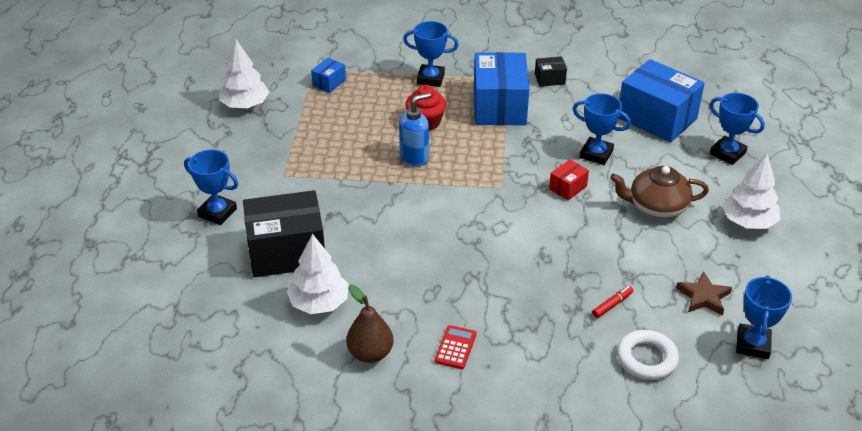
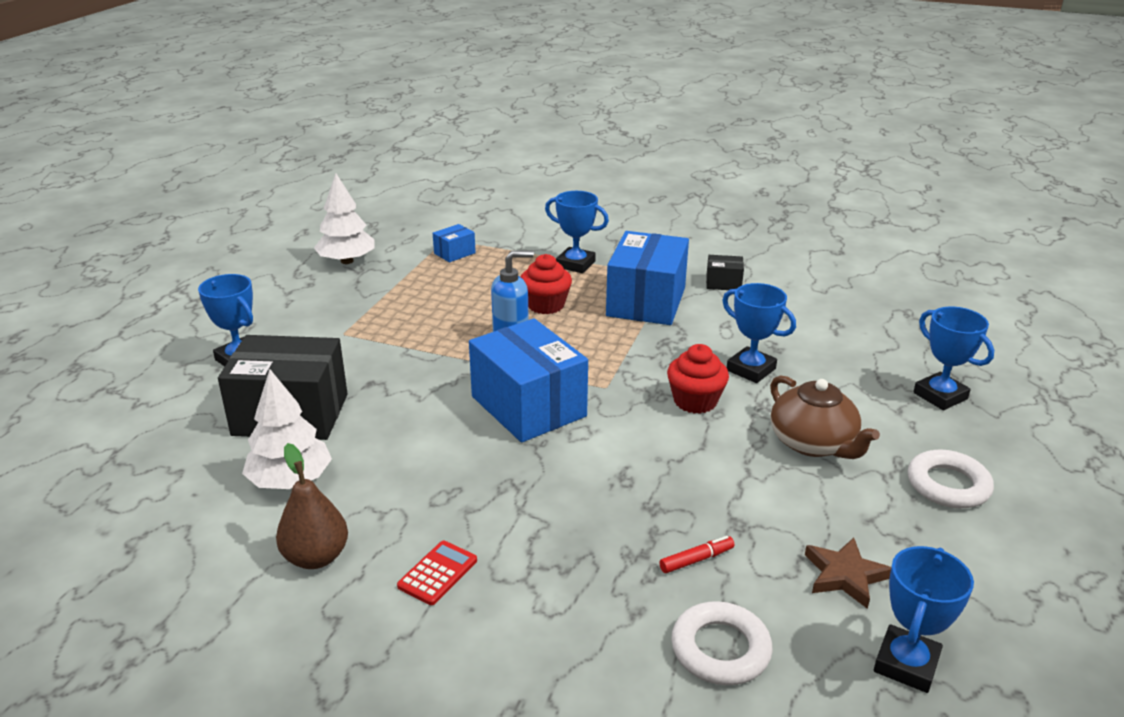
camera: 15 degrees right, 10 degrees down
red box [549,160,589,200] -> red cupcake [667,344,729,414]
brown teapot [610,166,709,218] -> brown teapot turned 135 degrees counterclockwise [770,375,880,459]
blue box [619,59,705,142] -> blue box moved to [469,318,588,443]
white tree [722,154,780,229] -> white ring [908,450,994,508]

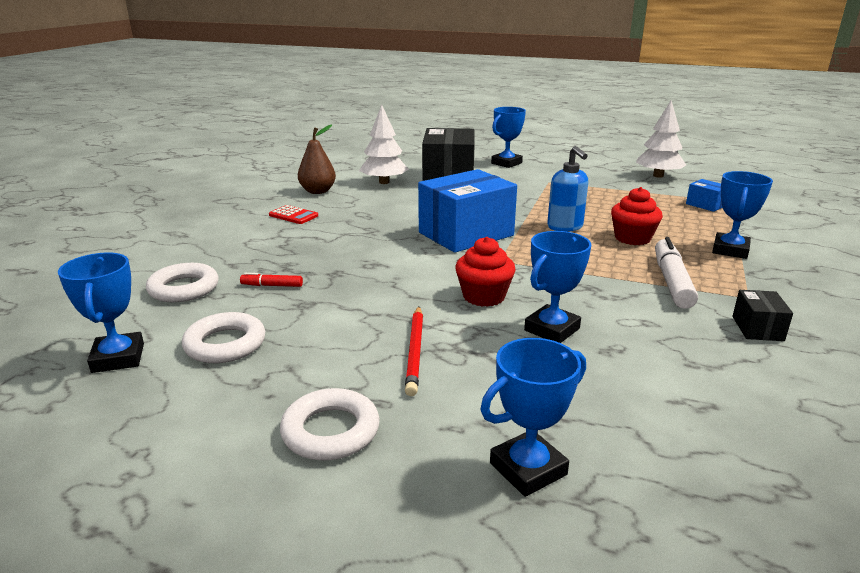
camera: 90 degrees right, 5 degrees down
blue box [606,231,689,325] -> white marker [655,237,698,309]
red marker [659,536,734,573] -> red marker turned 120 degrees clockwise [240,273,303,287]
brown teapot [770,375,880,459] -> red pencil [405,306,423,396]
brown star [805,537,891,609] -> white ring [182,312,265,363]
blue trophy [874,546,974,693] -> blue trophy turned 45 degrees clockwise [58,252,144,373]

